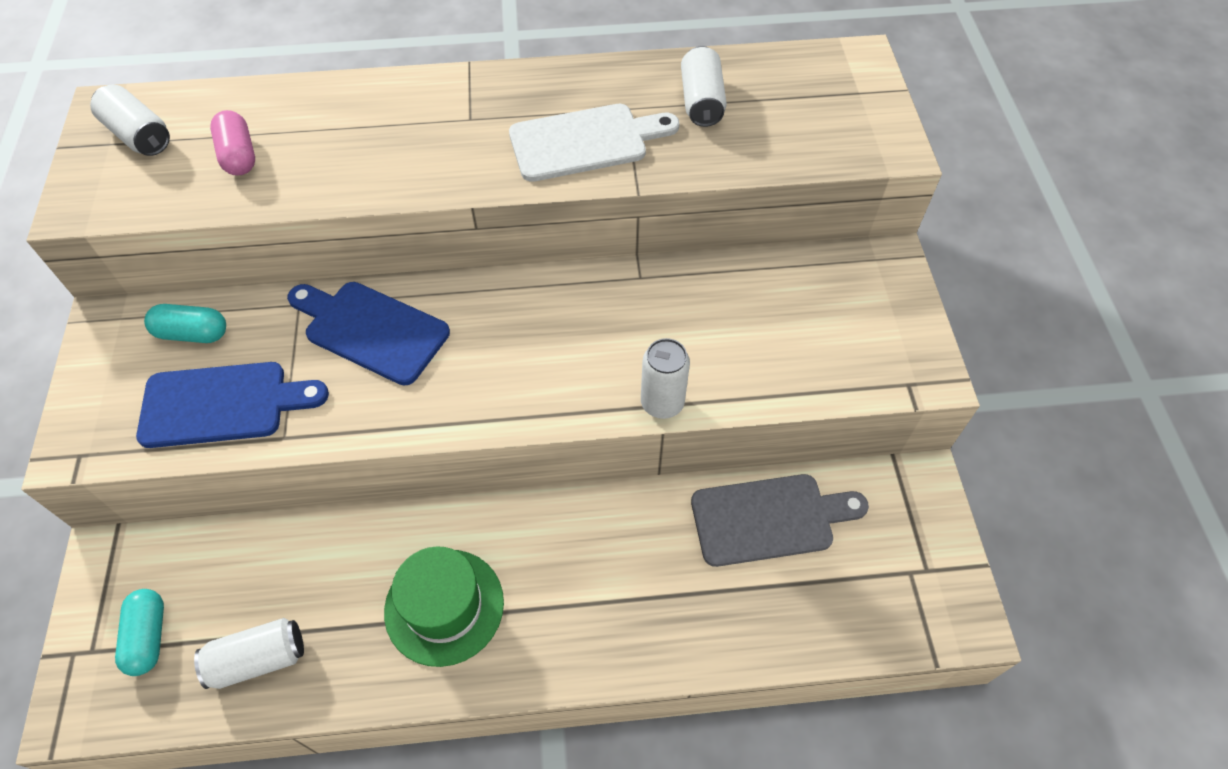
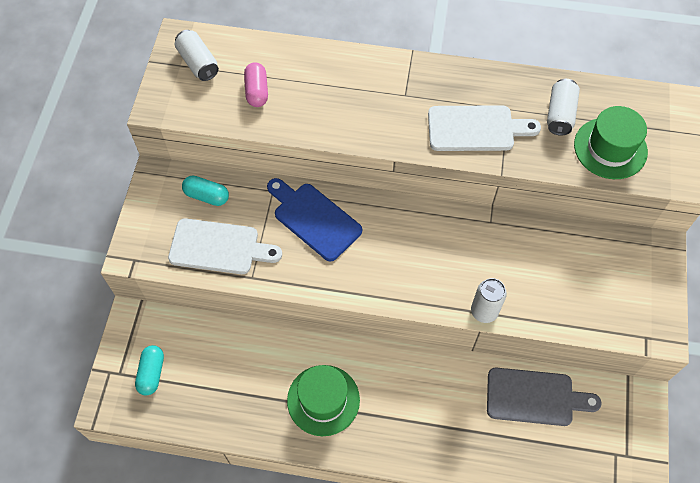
camera: 15 degrees right, 5 degrees up
blue cutting board [136,362,329,448] -> white cutting board [168,218,282,274]
white can [194,618,304,689] -> none
none -> green hat [574,106,648,179]

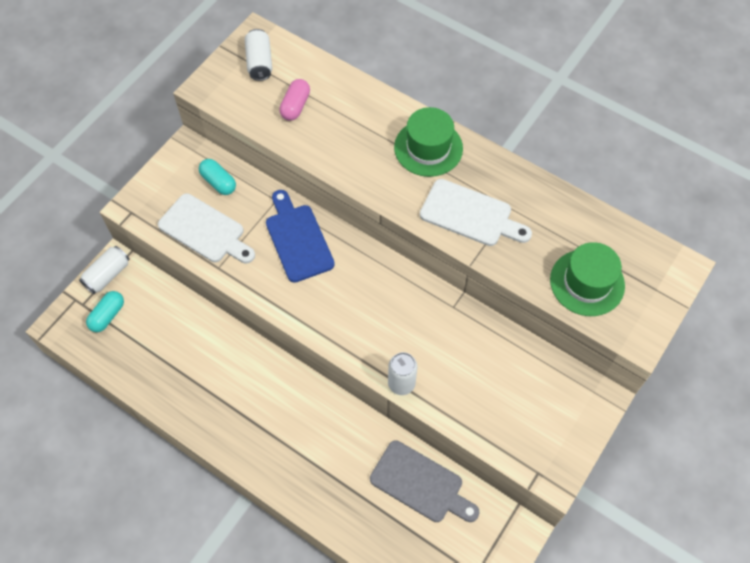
camera: 25 degrees right, 0 degrees up
green hat [287,365,360,436] -> green hat moved to [394,107,463,177]
white can [547,79,580,136] -> white can moved to [79,246,129,294]

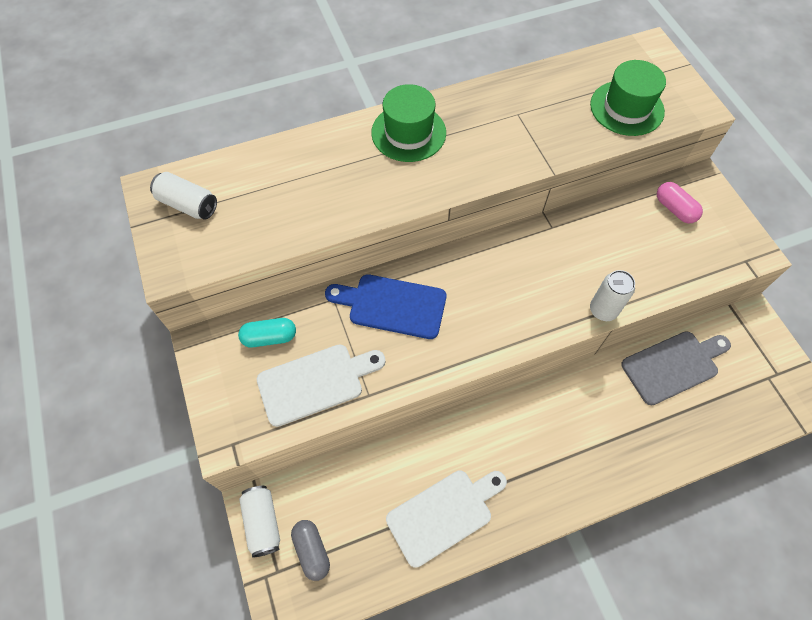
camera: 55 degrees left, 0 degrees up
turquoise capsule [86,291,124,332] -> grey capsule [291,520,330,581]
pink capsule [279,79,310,121] -> pink capsule moved to [657,182,703,223]
white cutting board [420,179,532,246] -> white cutting board moved to [386,470,507,568]

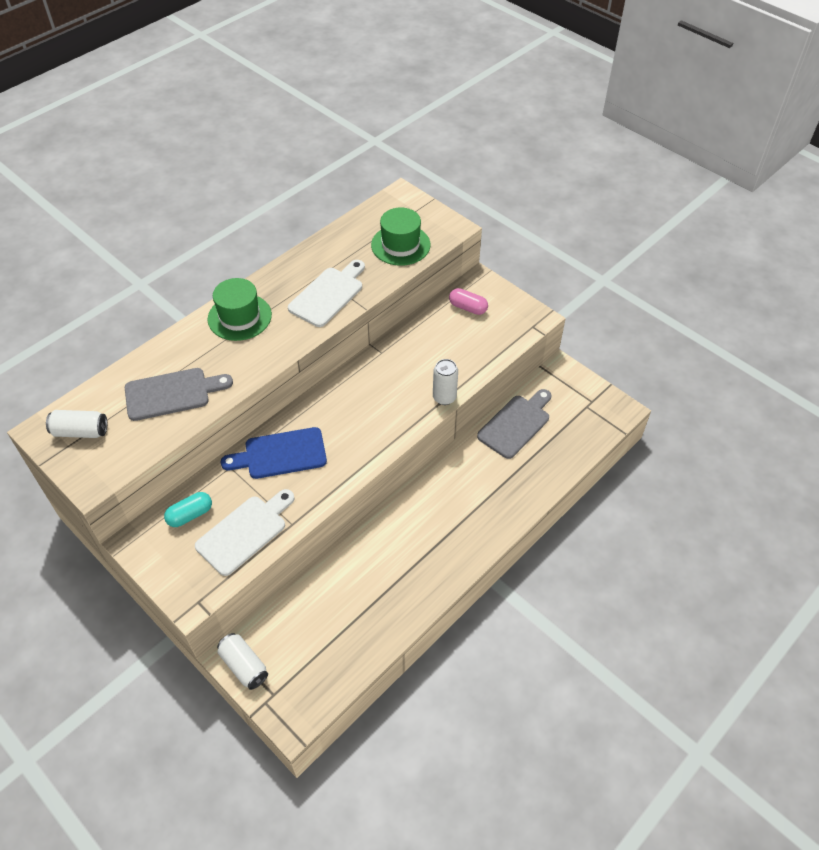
camera: 25 degrees left, 10 degrees down
grey capsule [291,520,330,581] -> none
white cutting board [386,470,507,568] -> white cutting board moved to [288,260,365,327]
none -> grey cutting board [125,368,233,421]

